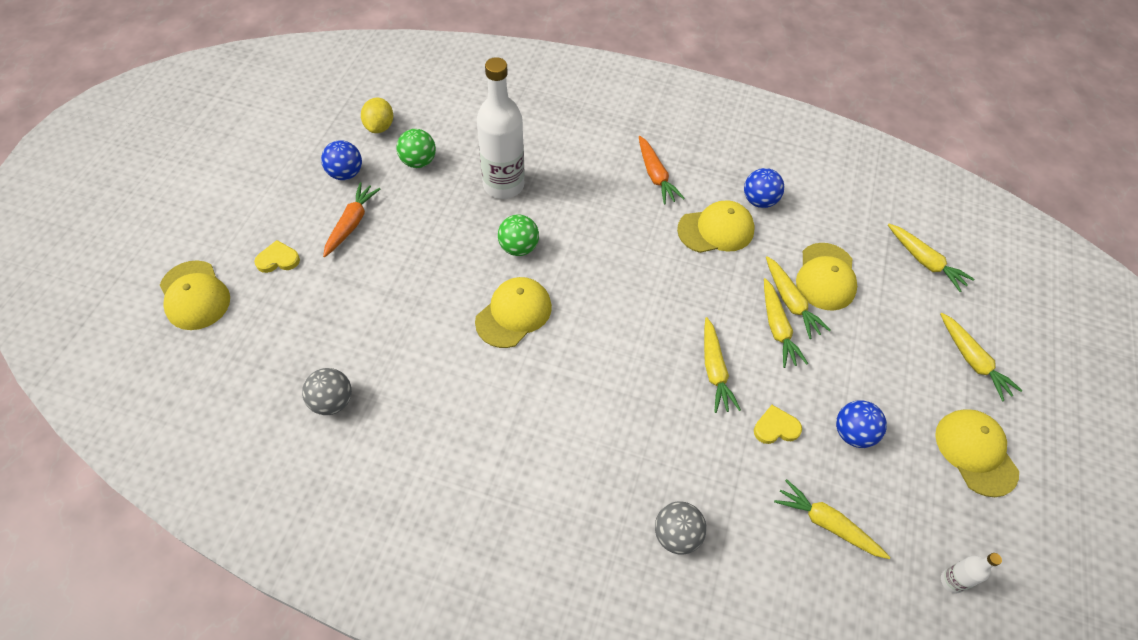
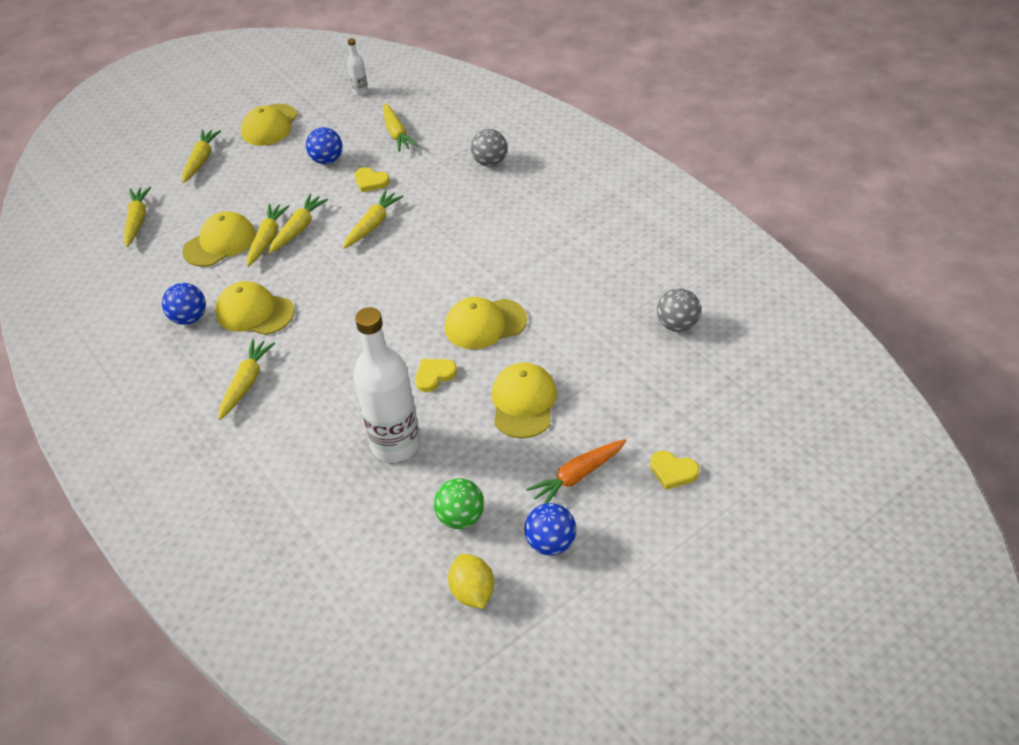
camera: 140 degrees left, 10 degrees down
yellow cap [160,260,230,330] -> yellow cap moved to [492,362,557,438]
yellow lemon [361,98,393,133] -> yellow lemon turned 60 degrees counterclockwise [448,554,494,609]
green ball [498,214,539,256] -> yellow heart [415,359,457,392]
orange carrot [639,136,685,205] -> yellow carrot [218,339,275,420]

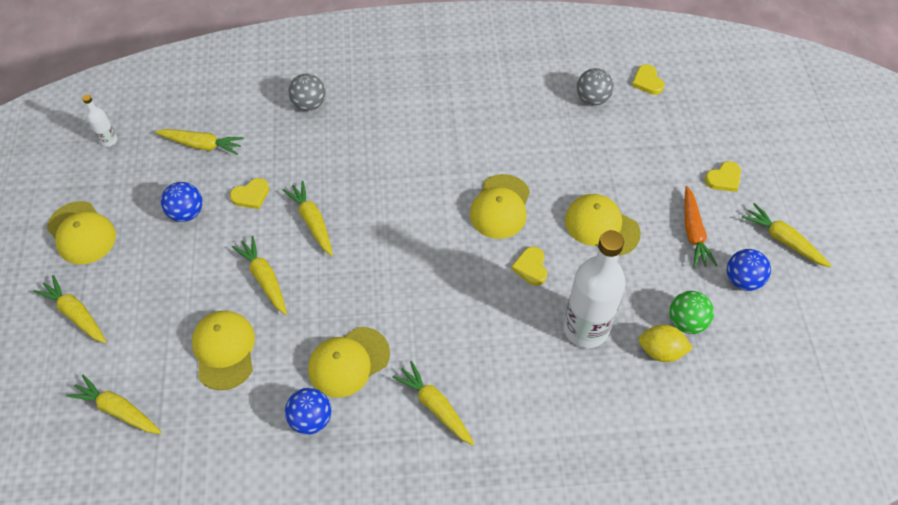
camera: 60 degrees left, 10 degrees up
yellow carrot [247,204,290,267] -> yellow carrot moved to [742,203,831,268]
yellow lemon [448,554,494,609] -> yellow lemon moved to [639,325,693,362]
none -> yellow heart [632,64,665,95]

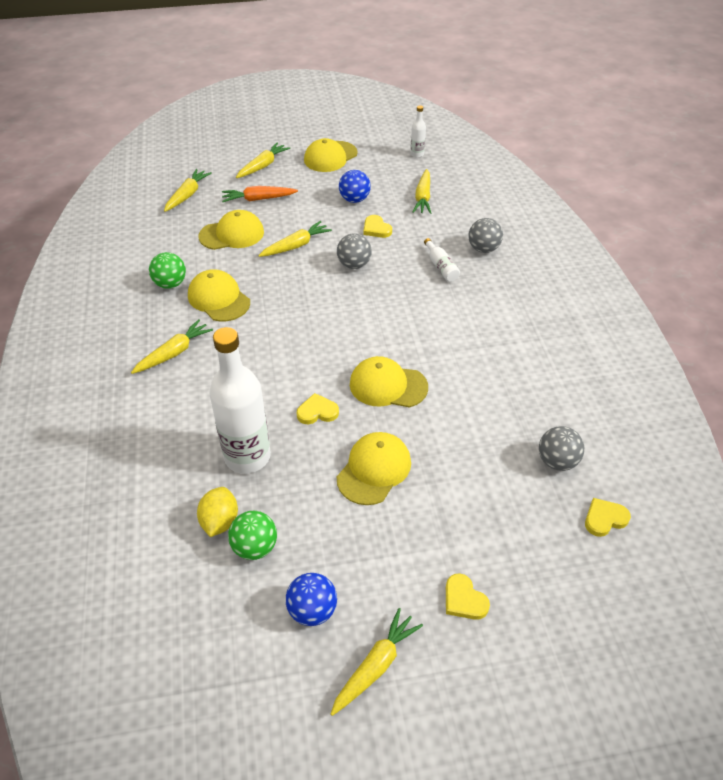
camera: 85 degrees right, 10 degrees down
yellow carrot [283,181,333,256] -> grey ball [337,233,372,269]
blue ball [285,388,331,435] -> green ball [149,252,186,289]
orange carrot [684,186,717,268] -> orange carrot moved to [222,186,298,202]
none -> white bottle [424,238,460,282]

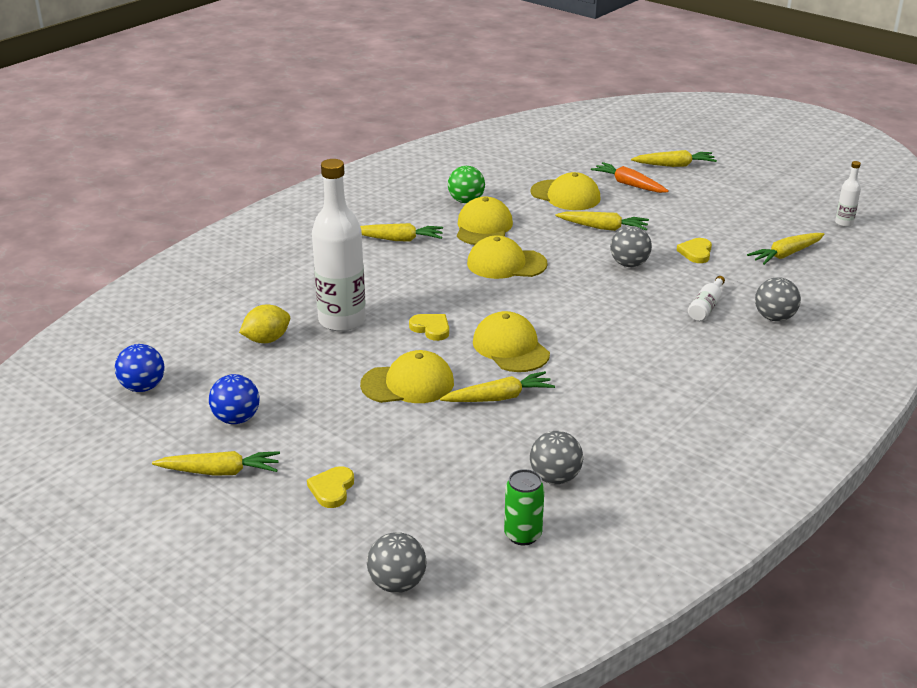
camera: 50 degrees right, 15 degrees down
yellow carrot [164,169,212,212] -> yellow carrot moved to [440,371,555,402]
green ball [228,511,277,560] -> none
yellow cap [304,138,358,172] -> yellow cap moved to [467,235,548,279]
blue ball [339,170,371,203] -> blue ball moved to [115,344,165,392]
yellow heart [585,498,631,537] -> green can [504,469,545,545]
none -> grey ball [367,532,427,593]

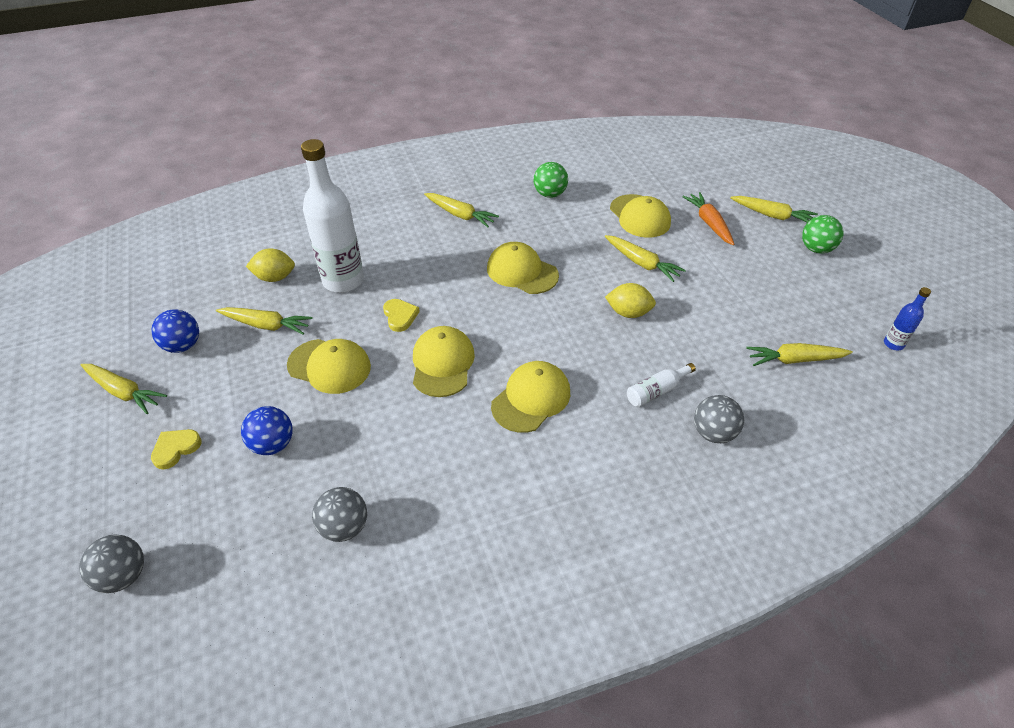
camera: 30 degrees right, 15 degrees up
blue ball [115,344,165,392] -> blue ball moved to [241,406,293,455]
yellow carrot [440,371,555,402] -> yellow carrot moved to [216,307,313,335]
yellow cap [457,197,513,245] -> yellow cap moved to [491,361,570,433]
green can [504,469,545,545] -> none
grey ball [610,226,652,267] -> yellow lemon [605,283,656,318]
yellow heart [676,238,712,263] -> none
white bottle [835,161,861,227] -> blue bottle [884,287,931,350]
none -> green ball [802,215,843,254]

